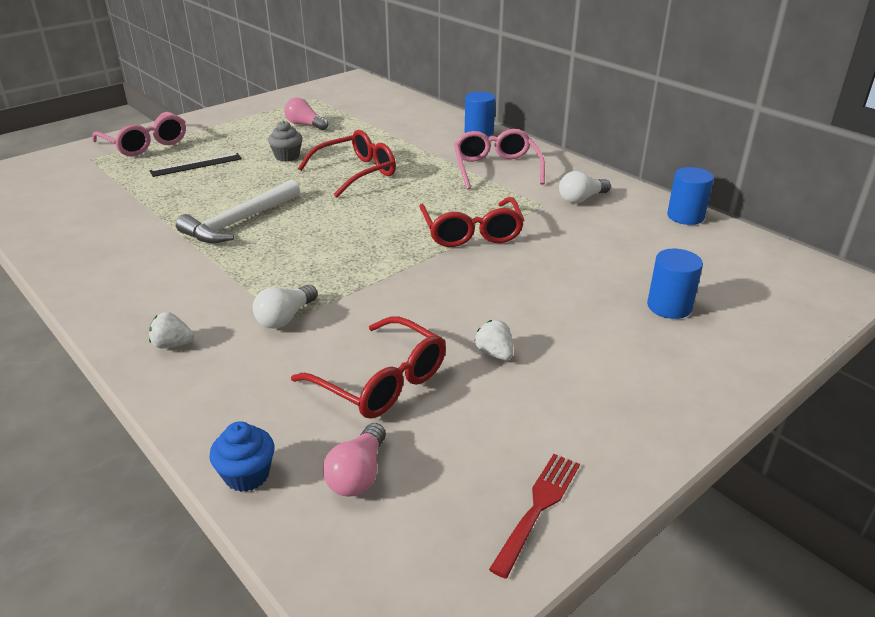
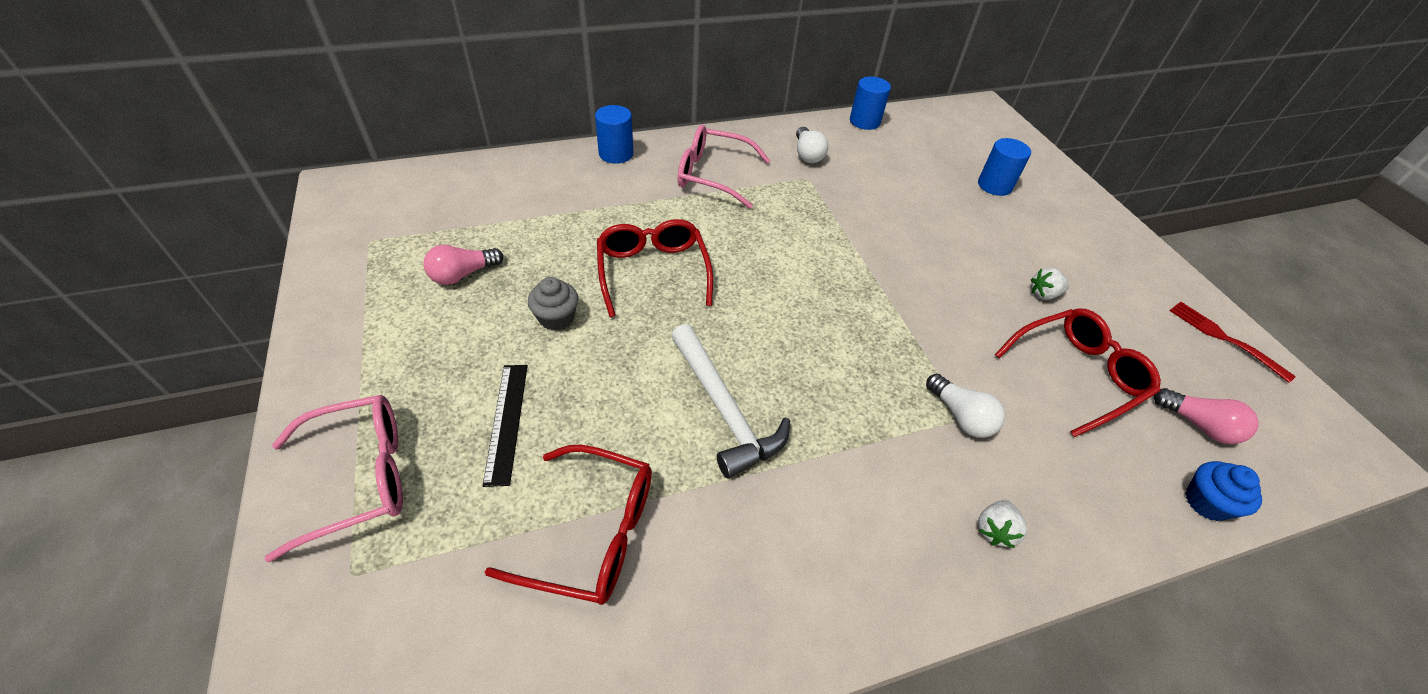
camera: 70 degrees left, 15 degrees up
red glasses [419,197,524,247] -> red glasses moved to [485,445,652,605]

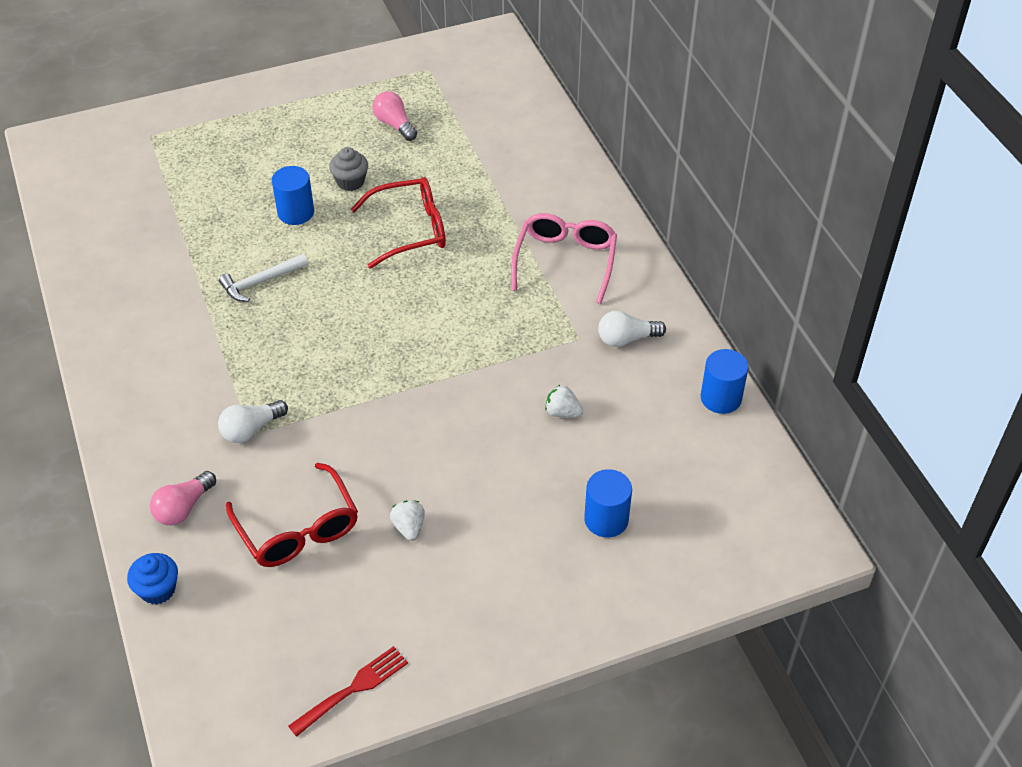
camera: 90 degrees right, 0 degrees up
pink glasses [265,395,403,563] -> none
black ruler [483,365,528,487] -> none
red glasses [485,445,652,605] -> none
blue cylinder [595,105,633,164] -> blue cylinder moved to [272,166,314,225]
white hammer [671,324,790,478] -> white hammer [219,254,308,302], size x0.65
white strawberry [978,500,1027,548] -> white strawberry moved to [545,384,583,418]
pink light bulb [1154,388,1258,444] -> pink light bulb moved to [150,471,216,525]

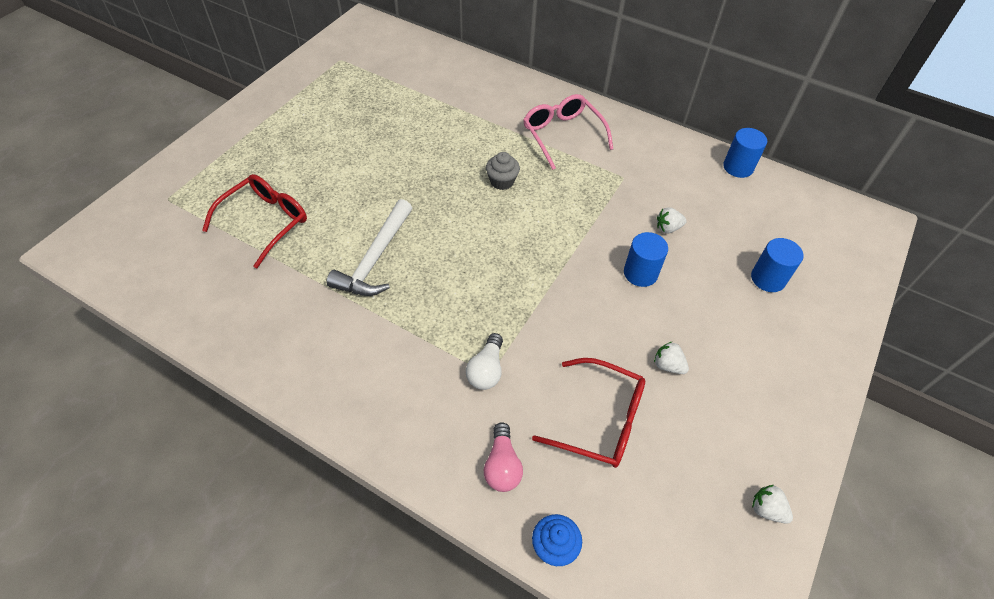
camera: 40 degrees left, 5 degrees up
white hammer [219,254,308,302] -> white hammer [326,199,412,296], size x1.55
blue cylinder [272,166,314,225] -> blue cylinder moved to [624,232,668,287]
red fork [288,646,408,737] -> white strawberry [752,485,793,524]
grey cupcake [329,147,368,191] -> grey cupcake moved to [486,152,520,190]
red glasses [351,177,446,269] -> red glasses moved to [202,174,307,268]
pink light bulb [373,91,417,141] -> none
white light bulb [598,311,666,347] -> none

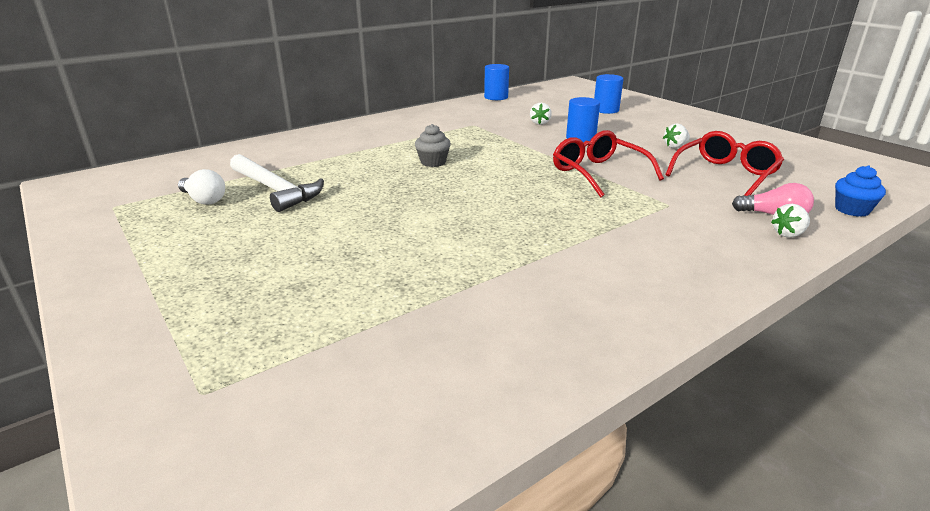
camera: 65 degrees left, 25 degrees down
red glasses [202,174,307,268] -> red glasses moved to [553,130,664,198]
white hammer [326,199,412,296] -> white hammer moved to [230,154,324,212]
white light bulb [466,333,503,390] -> white light bulb moved to [178,169,225,205]
pink glasses [523,94,613,170] -> none
white strawberry [752,485,793,524] -> white strawberry moved to [771,204,810,238]

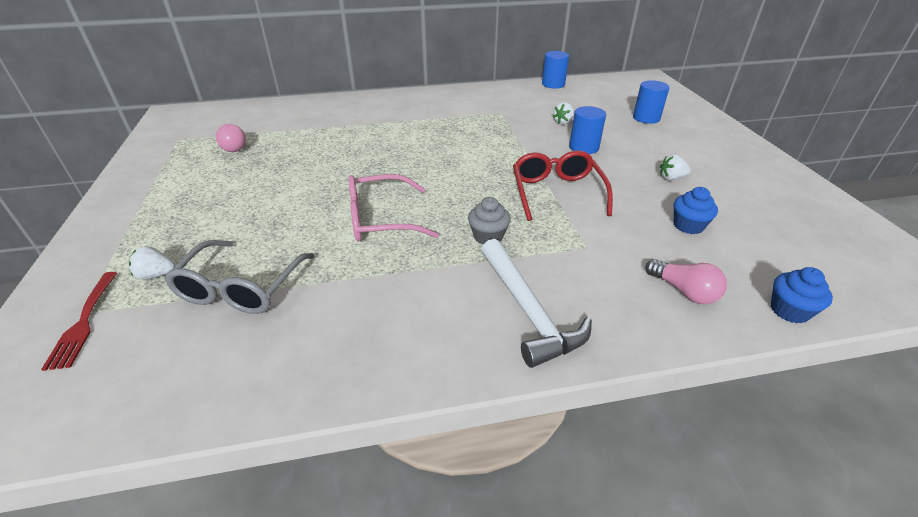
camera: 25 degrees right, 10 degrees up
white light bulb [178,169,225,205] -> pink light bulb [216,124,246,152]
white hammer [230,154,324,212] -> white hammer moved to [481,239,592,368]
grey cupcake [415,124,451,167] -> grey cupcake moved to [468,197,511,245]
red glasses [665,131,784,196] -> blue cupcake [674,187,718,234]
white strawberry [771,204,810,238] -> white strawberry moved to [129,246,175,280]
none -> red fork [41,272,117,371]
none -> grey glasses [165,240,314,314]
none -> pink glasses [348,174,439,241]

